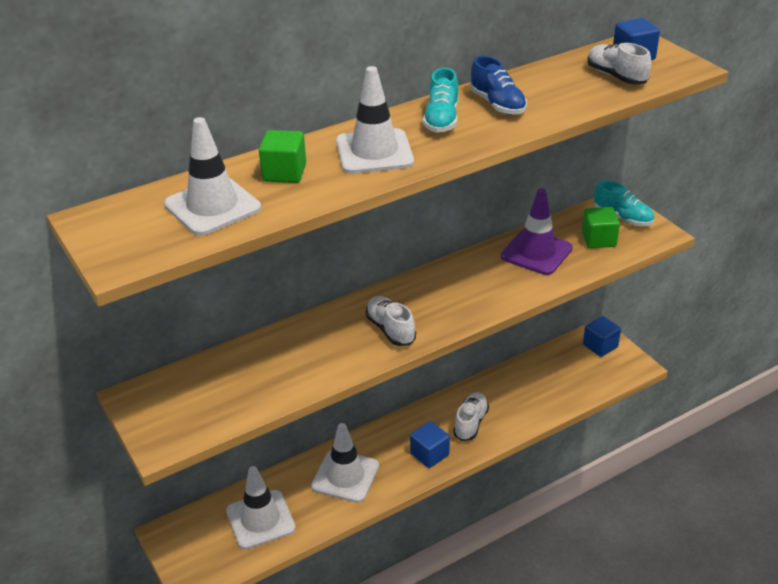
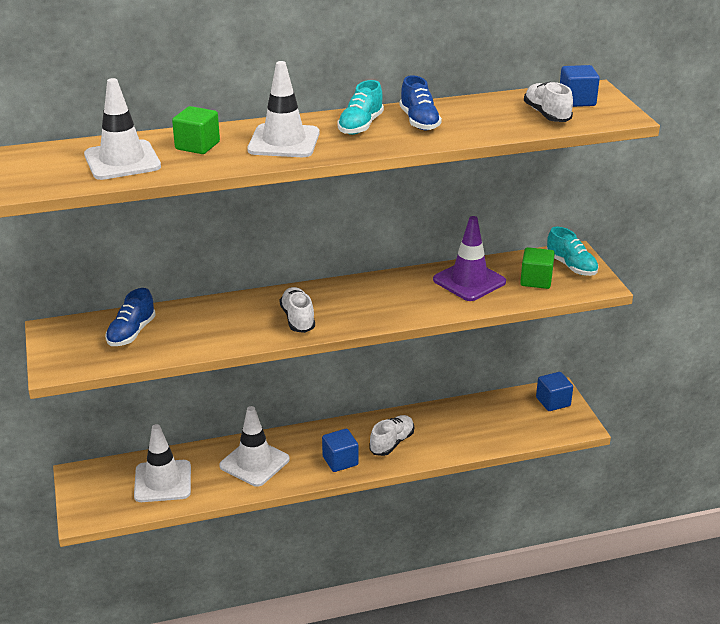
camera: 15 degrees right, 5 degrees down
none -> blue shoe [105,288,156,346]

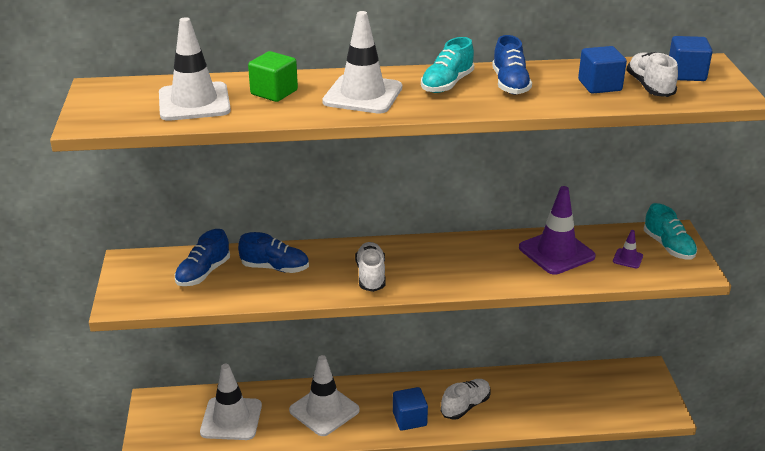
camera: 10 degrees right, 0 degrees up
green cube [520,247,555,289] -> purple traffic cone [613,230,643,268]
blue cube [536,372,573,411] -> blue cube moved to [578,46,627,94]
none -> blue shoe [238,232,309,273]

